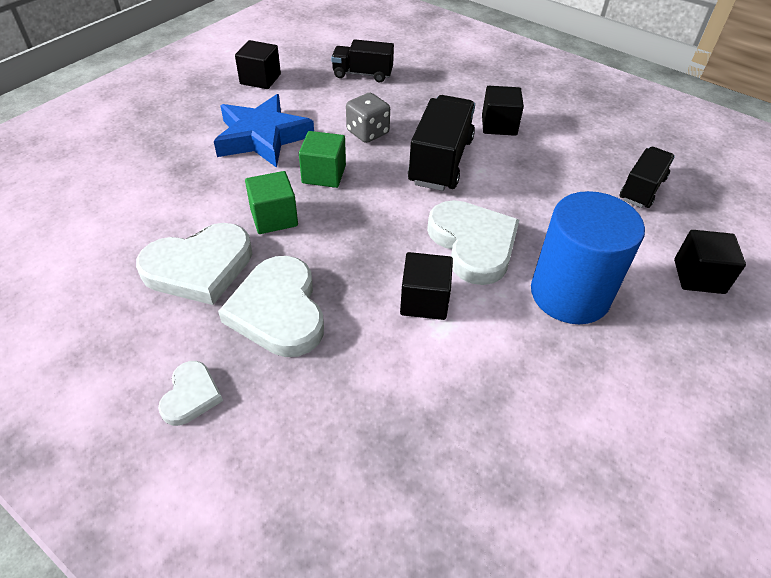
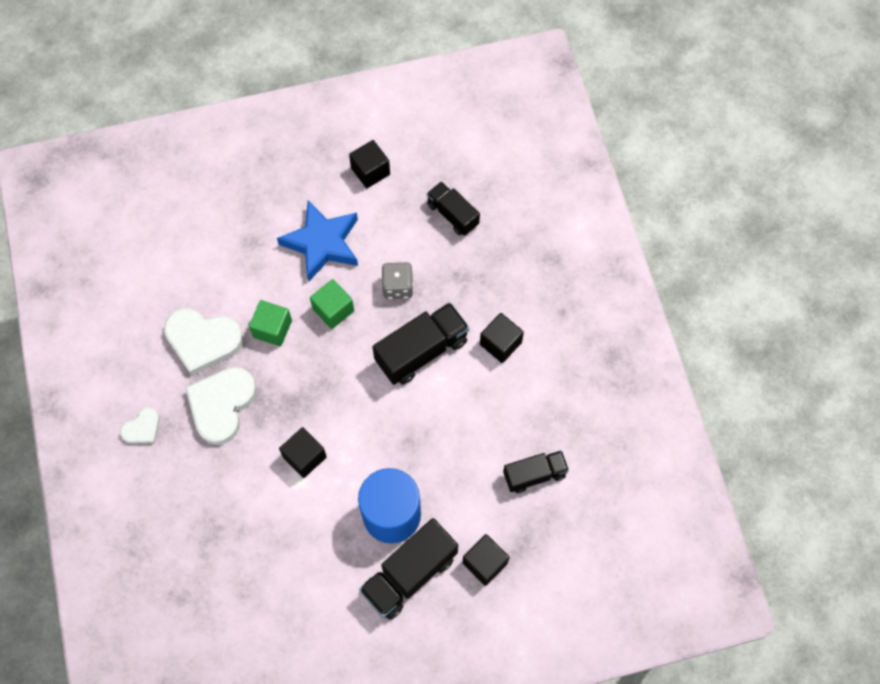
camera: 40 degrees right, 20 degrees up
white heart [427,200,519,285] -> none
none -> black truck [359,518,458,620]

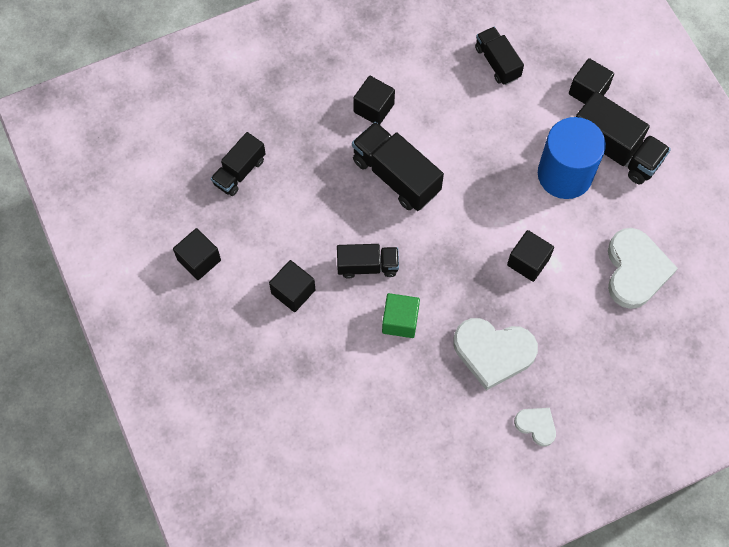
camera: 100 degrees left, 0 degrees up
white heart [164,308,243,376] -> white heart moved to [608,228,678,309]
blue star [277,200,358,281] -> black cube [269,260,315,312]
green cube [310,279,354,329] -> black truck [337,244,399,279]
grey dice [382,262,414,299] -> none

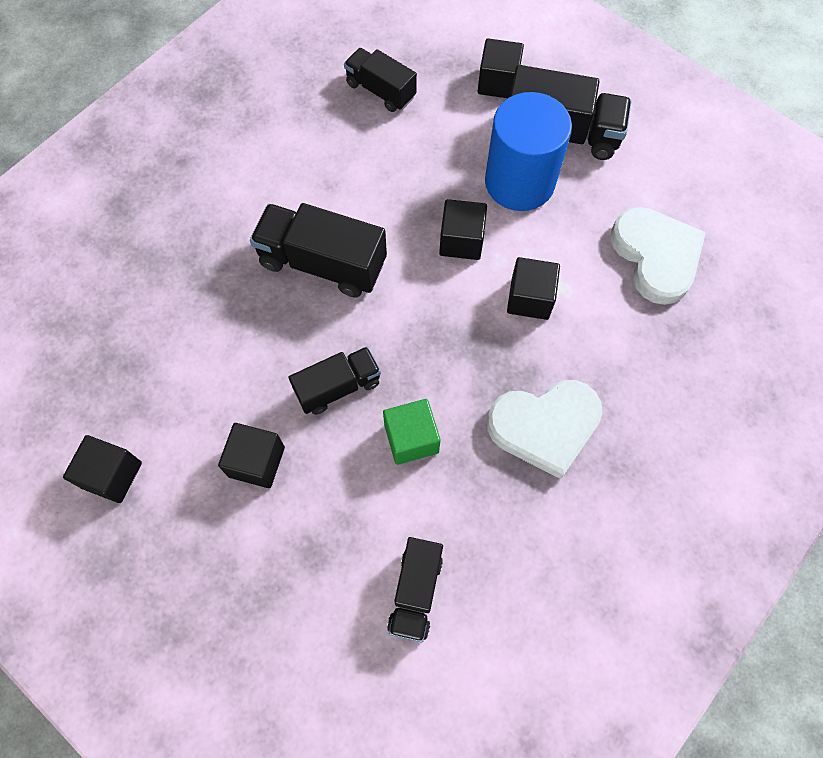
camera: 25 degrees left, 0 degrees up
black truck [211,132,266,196] -> black truck moved to [387,537,443,642]
black cube [353,76,395,125] -> black cube moved to [439,199,487,260]
white heart [514,408,556,446] -> none

